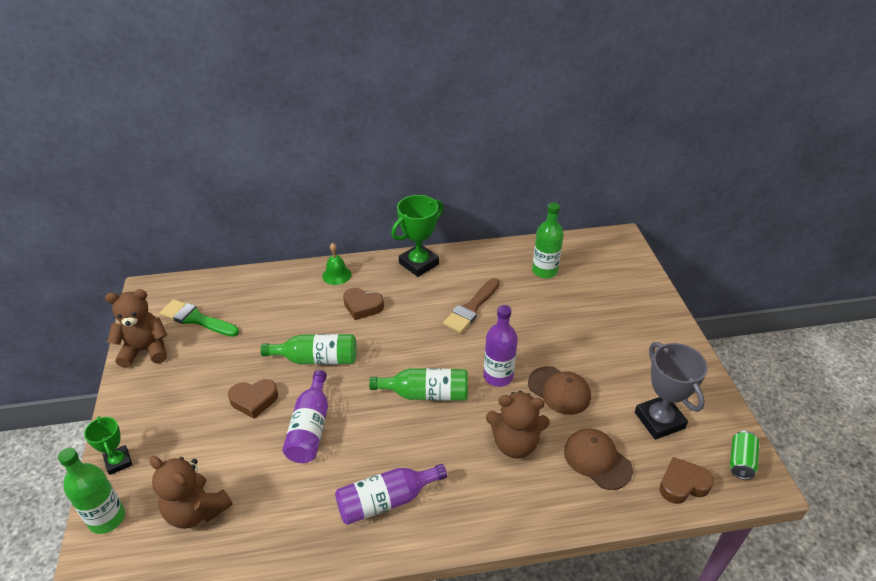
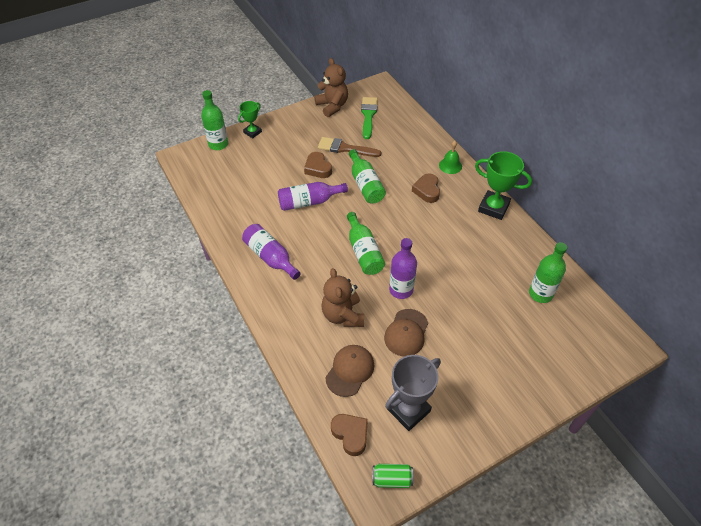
camera: 70 degrees right, 10 degrees up
brown teddy bear [149,456,233,529] -> none
brown brush [443,278,500,333] -> brown brush moved to [318,137,381,157]

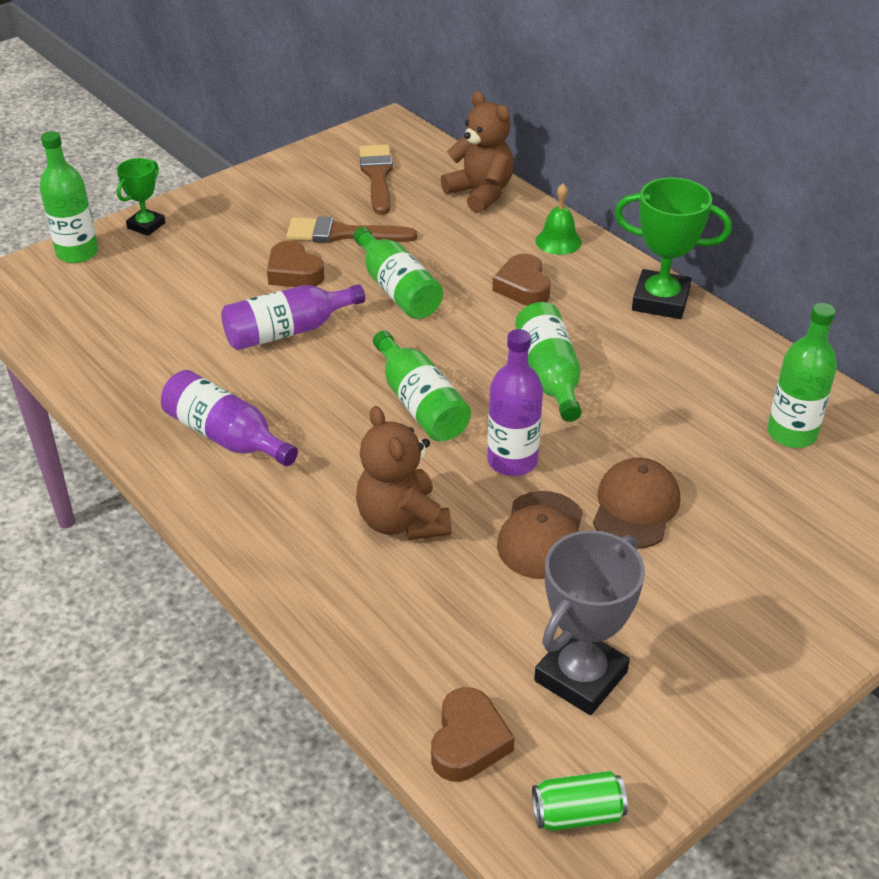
camera: 10 degrees left, 10 degrees down
brown teddy bear [314,58,348,117] -> brown teddy bear moved to [441,91,514,213]
brown cap [325,345,374,397] -> brown cap moved to [593,457,680,549]
brown heart [331,414,368,456] -> brown heart turned 60 degrees clockwise [431,687,515,782]
green brush [361,97,378,139] -> brown brush [359,144,393,215]
none -> green bottle [515,302,582,422]

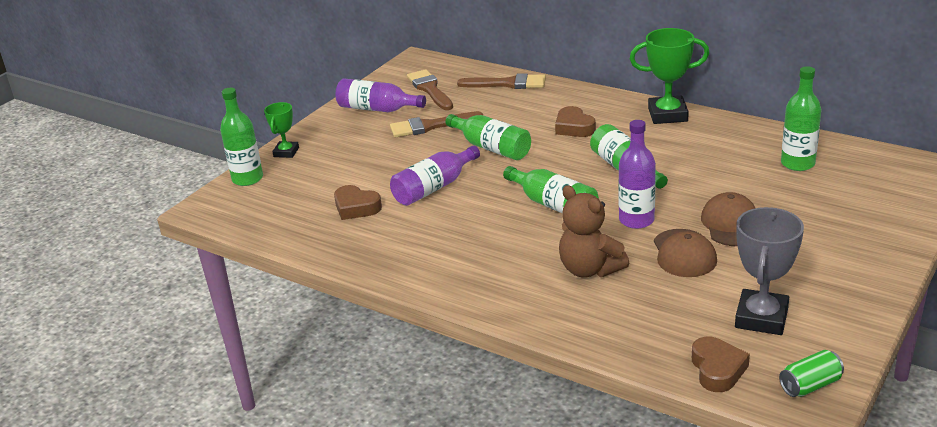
camera: 15 degrees left, 10 degrees down
purple bottle [161,370,298,466] -> purple bottle moved to [335,79,426,112]
brown heart [267,241,324,287] -> brown heart moved to [334,185,382,220]
brown teddy bear [441,91,514,213] -> brown brush [457,73,546,89]
green bell [535,184,582,255] -> none

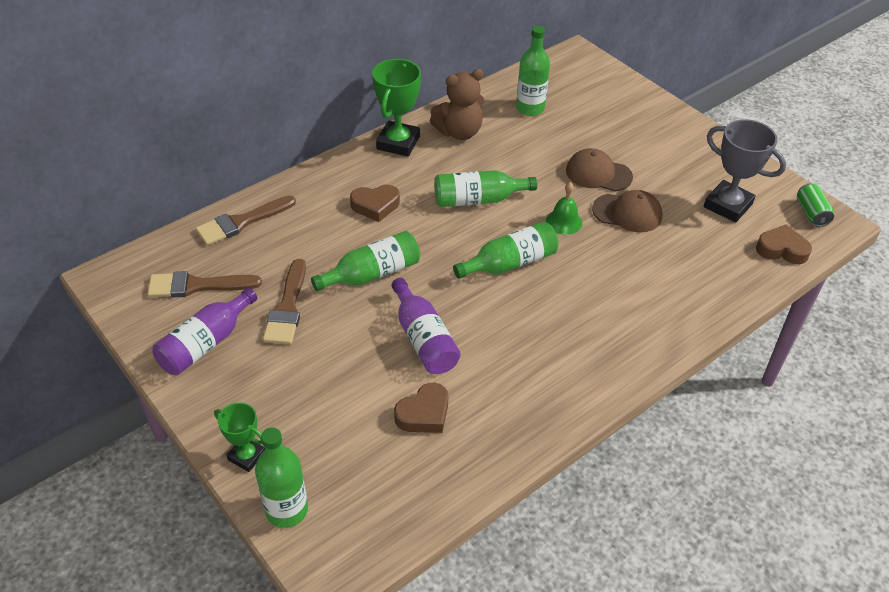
camera: 75 degrees left, 15 degrees up
brown brush [457,73,546,89] -> brown brush turned 150 degrees counterclockwise [196,196,296,245]
brown teddy bear [559,185,629,277] -> brown teddy bear moved to [430,69,485,140]
purple bottle [619,120,656,229] -> green bell [546,182,582,235]

